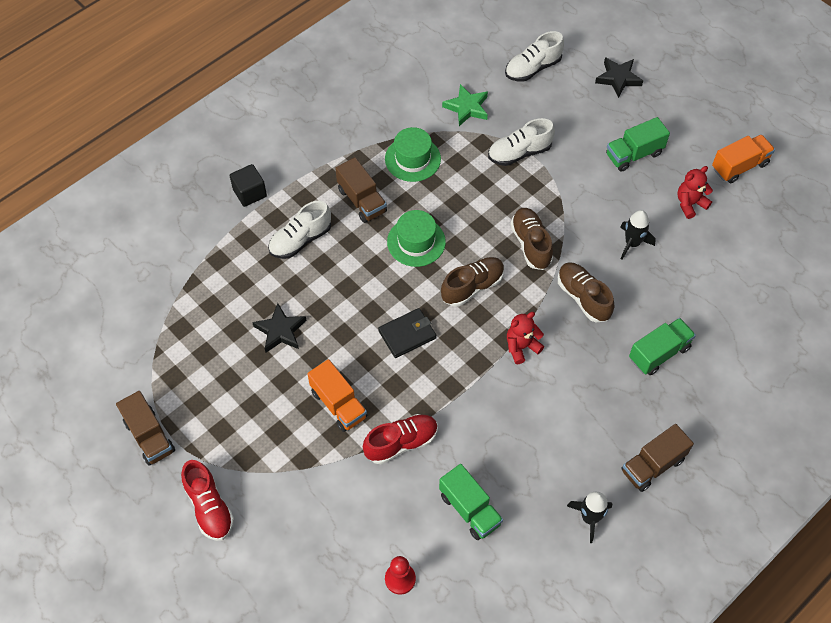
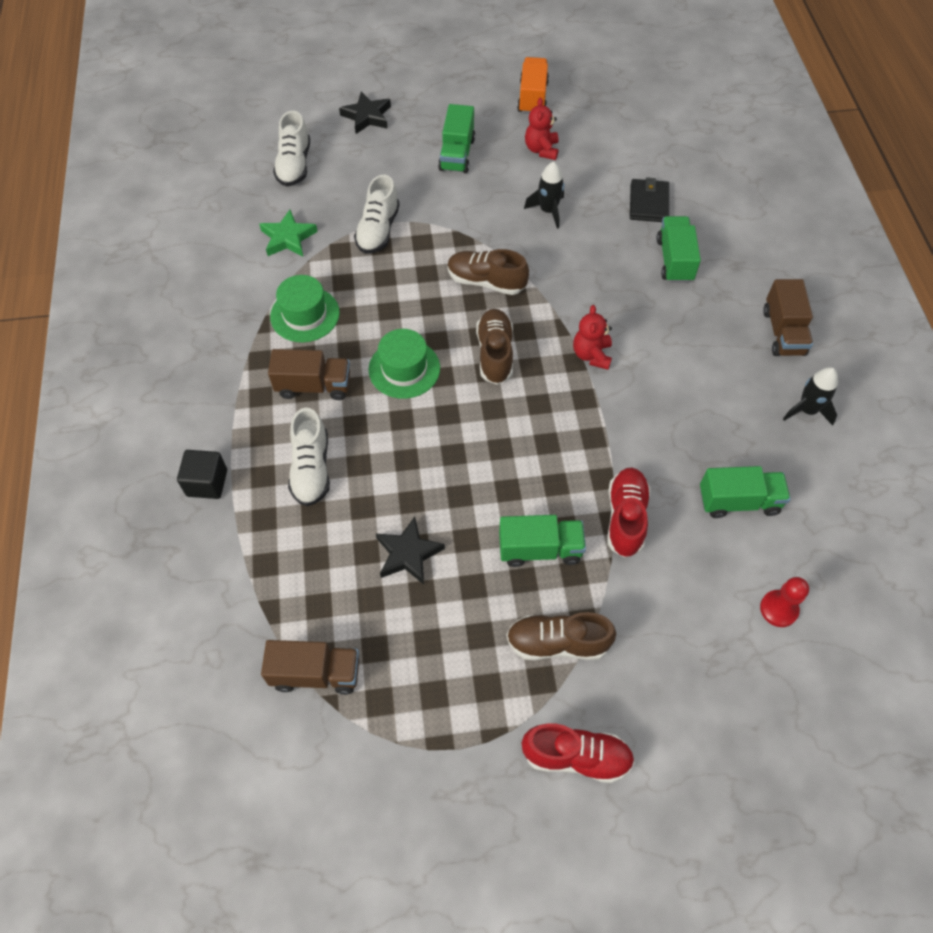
camera: 55 degrees left, 0 degrees up
brown truck [116,391,175,465] -> brown truck moved to [261,640,359,695]
orange truck [307,359,367,432] -> green truck [499,515,586,567]
black wallet [378,308,436,358] -> black wallet moved to [630,177,669,222]
brown shoe [558,262,614,322] -> brown shoe moved to [506,612,616,660]

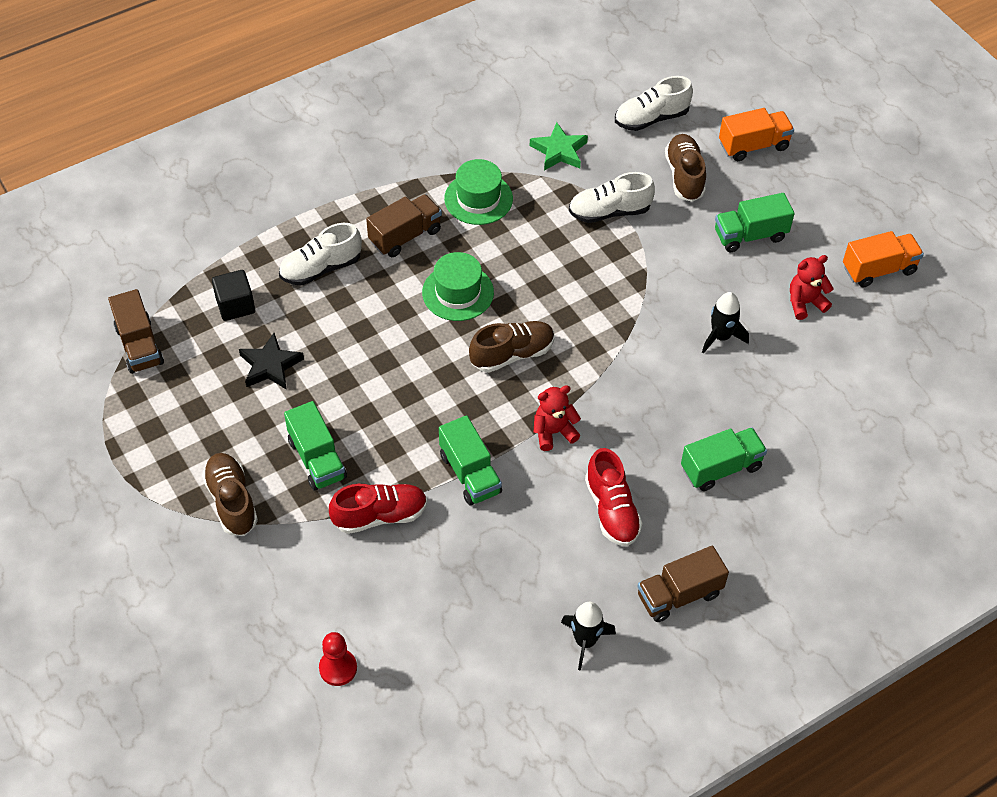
camera: 65 degrees right, 5 degrees down
black cube [177,450,227,499] -> black cube moved to [212,270,255,321]
brown truck [268,349,350,400] -> brown truck turned 105 degrees counterclockwise [366,194,442,257]
black star [339,92,391,134] -> orange truck [719,108,794,161]
brown shoe [448,249,529,295] -> brown shoe moved to [665,134,706,202]
red shoe [522,723,635,783] -> red shoe moved to [585,448,643,546]
black wallet [630,177,669,222] -> none
green truck [700,466,791,518] -> green truck moved to [439,415,502,505]

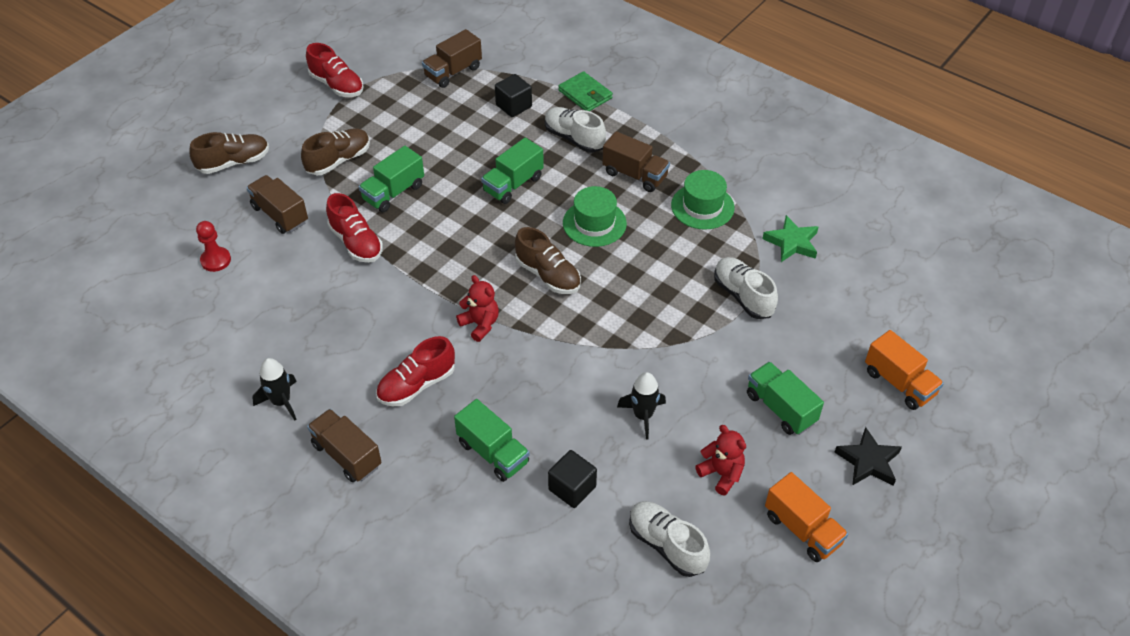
camera: 70 degrees right, 5 degrees down
black star [239,333,304,390] -> black star moved to [834,427,902,486]
green truck [439,415,502,505] -> green truck moved to [481,138,544,204]
white shoe [615,76,693,131] -> white shoe moved to [629,501,710,577]
brown shoe [665,134,706,202] -> brown shoe moved to [189,132,269,174]
none -> brown truck [246,175,308,234]
none -> red shoe [306,43,364,97]
none -> black cube [548,450,597,508]
none -> green wallet [558,71,613,111]

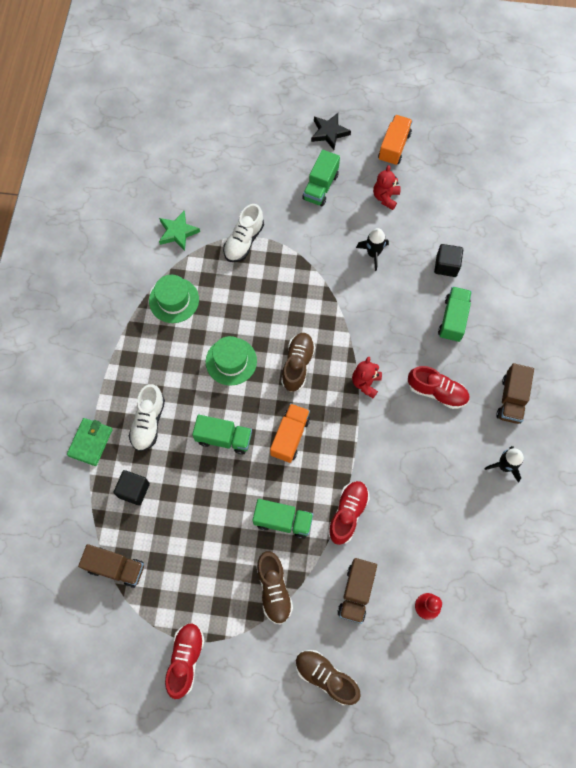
camera: 120 degrees left, 20 degrees up
brown shoe [301,128,370,175] -> brown shoe turned 120 degrees counterclockwise [256,551,293,625]
brown truck [602,131,670,192] -> none
white shoe [629,501,710,577] -> none
orange truck [865,330,944,410] -> orange truck moved to [270,403,310,463]

